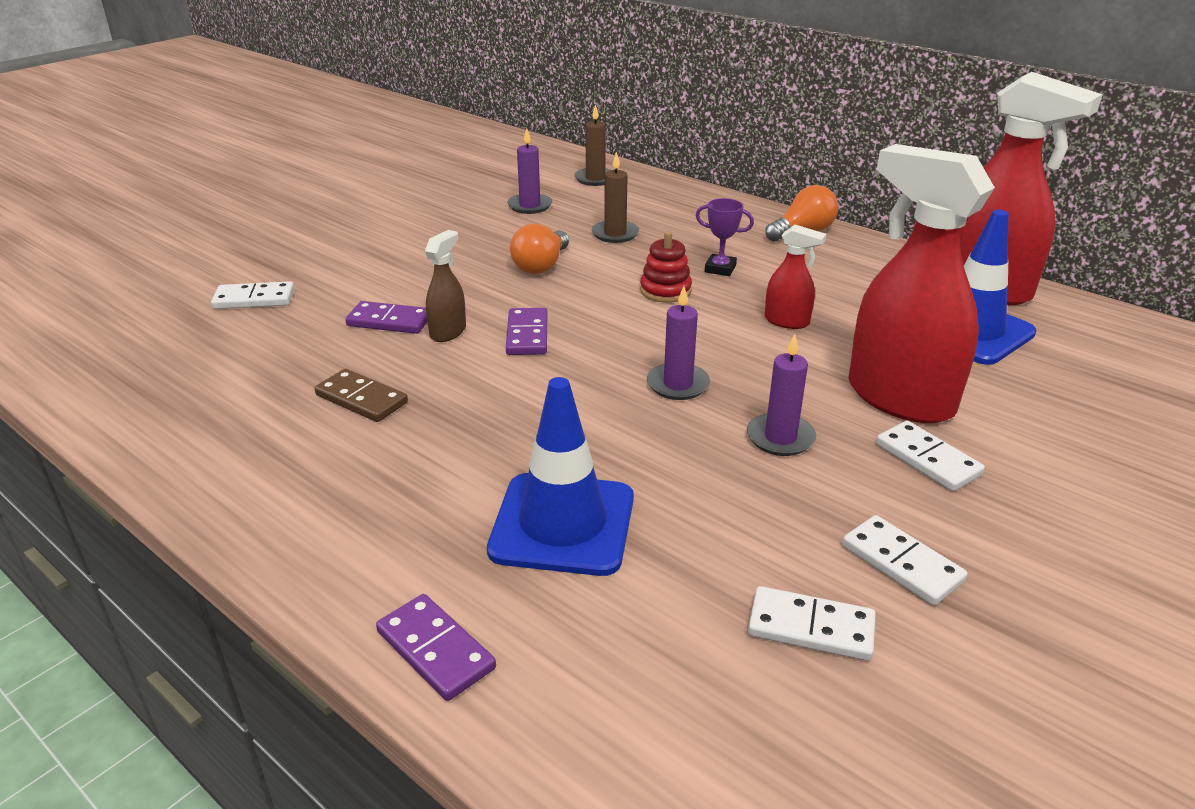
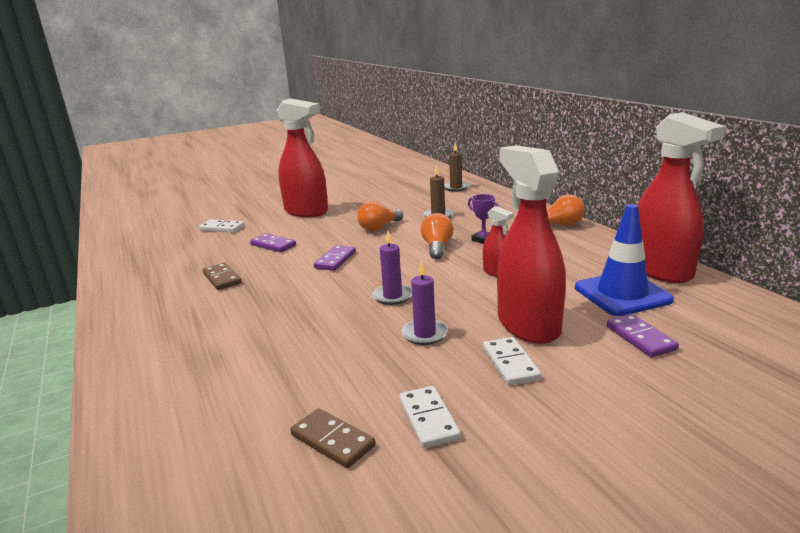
camera: 25 degrees right, 10 degrees down
purple domino [376,594,496,701] -> purple domino moved to [607,314,679,358]
brown spray bottle [425,230,466,342] -> none
blue traffic cone [487,377,634,576] -> none
purple candle [507,128,552,214] -> none
red stacking toy [640,232,692,303] -> orange light bulb [421,213,453,259]
white domino [748,586,876,661] -> brown domino [290,408,375,468]
none -> red spray bottle [276,98,328,217]

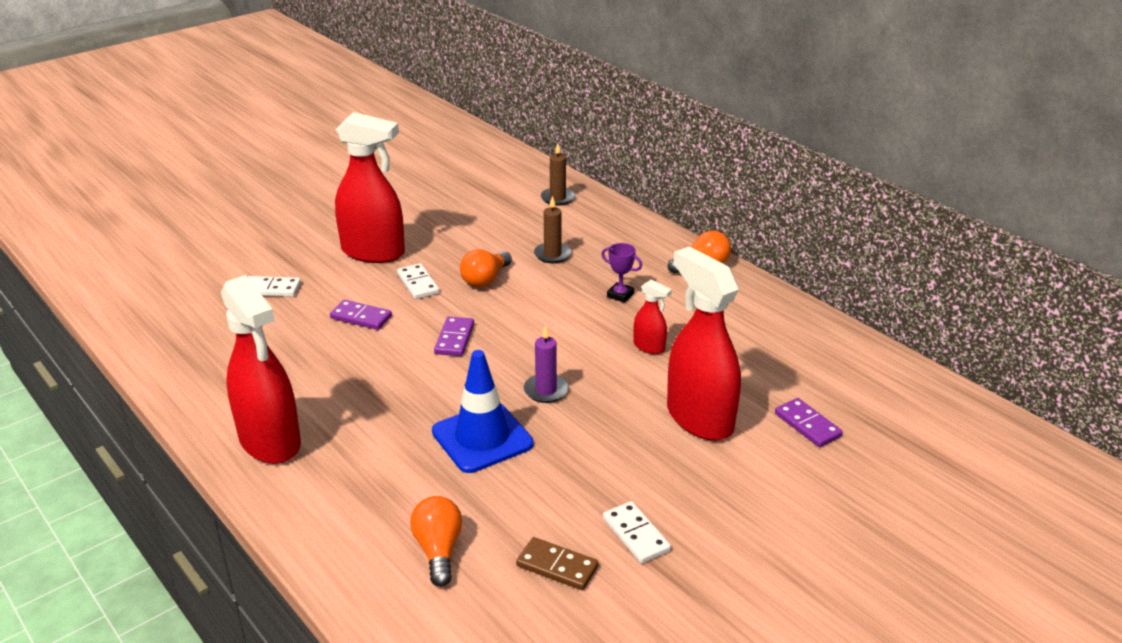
camera: 15 degrees left, 10 degrees up
brown domino [202,263,242,290] -> none
purple candle [402,260,448,345] -> none
orange light bulb [421,213,453,259] -> orange light bulb moved to [410,496,462,587]
white domino [483,337,541,385] -> white domino moved to [397,263,440,299]
blue traffic cone [575,204,674,316] -> blue traffic cone moved to [432,350,534,473]
red spray bottle [638,112,726,283] -> red spray bottle moved to [221,275,301,464]

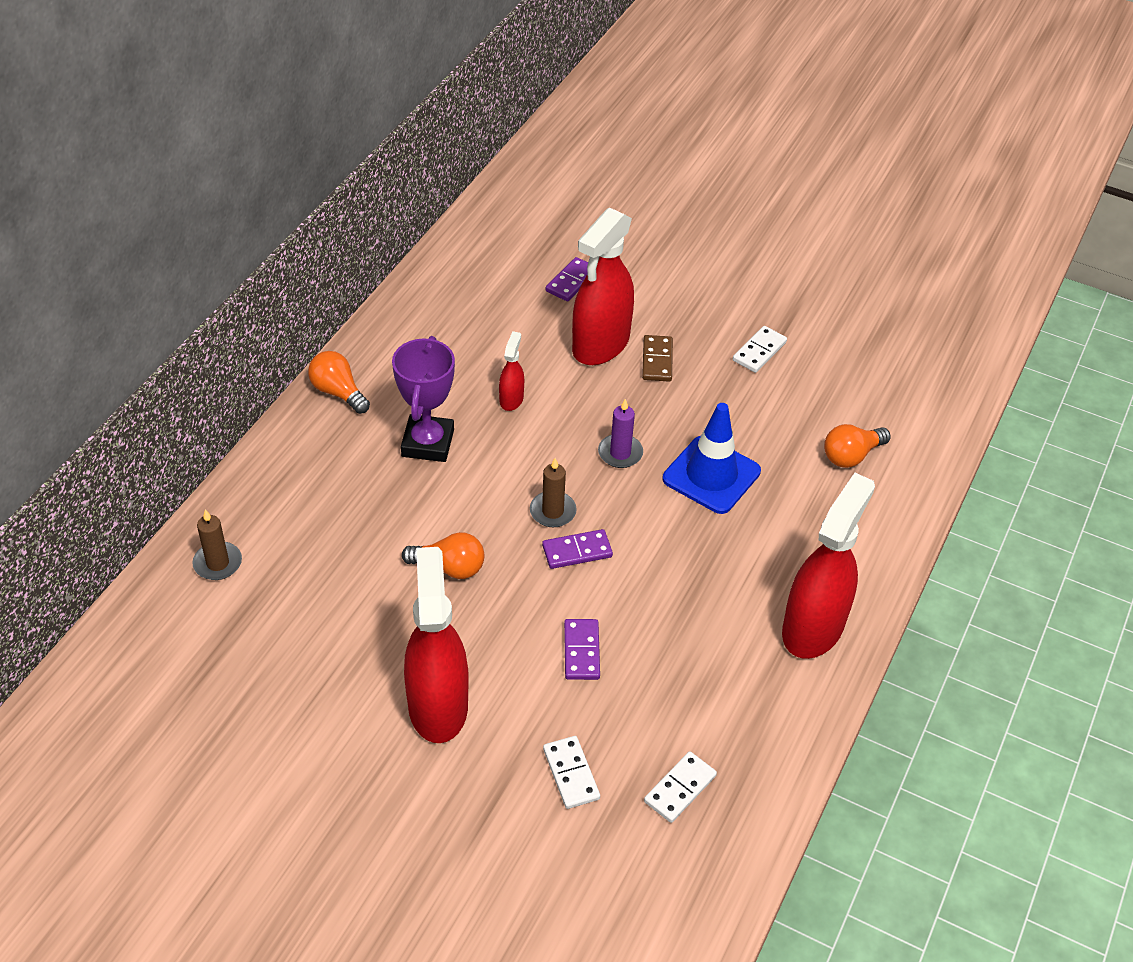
camera: 115 degrees left, 15 degrees up
white domino [397,263,440,299] -> white domino moved to [644,751,717,823]
brown domino [516,537,599,590] -> brown domino moved to [642,335,673,382]
brown candle [534,196,572,263] -> brown candle moved to [530,458,577,527]
purple trophy [601,243,642,303] -> purple trophy [392,336,455,462], size x1.96

